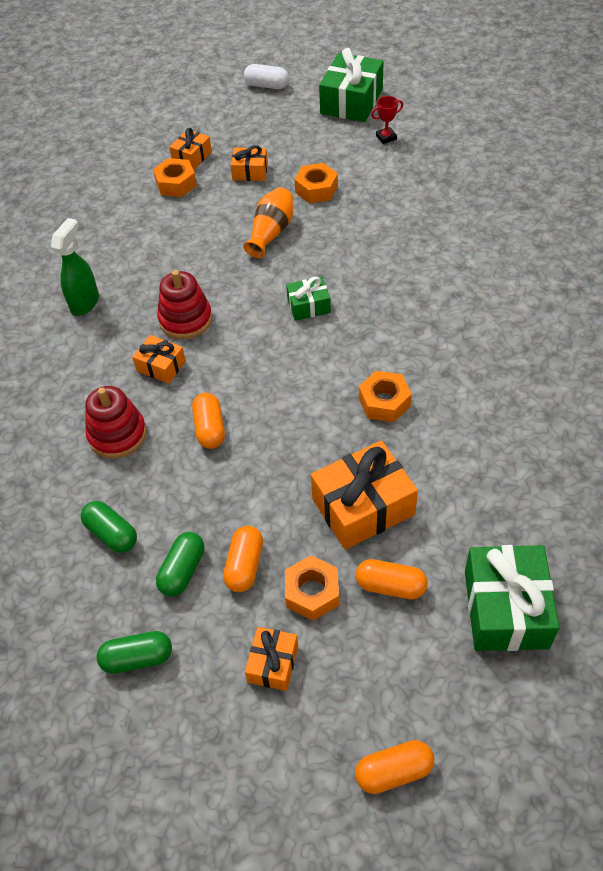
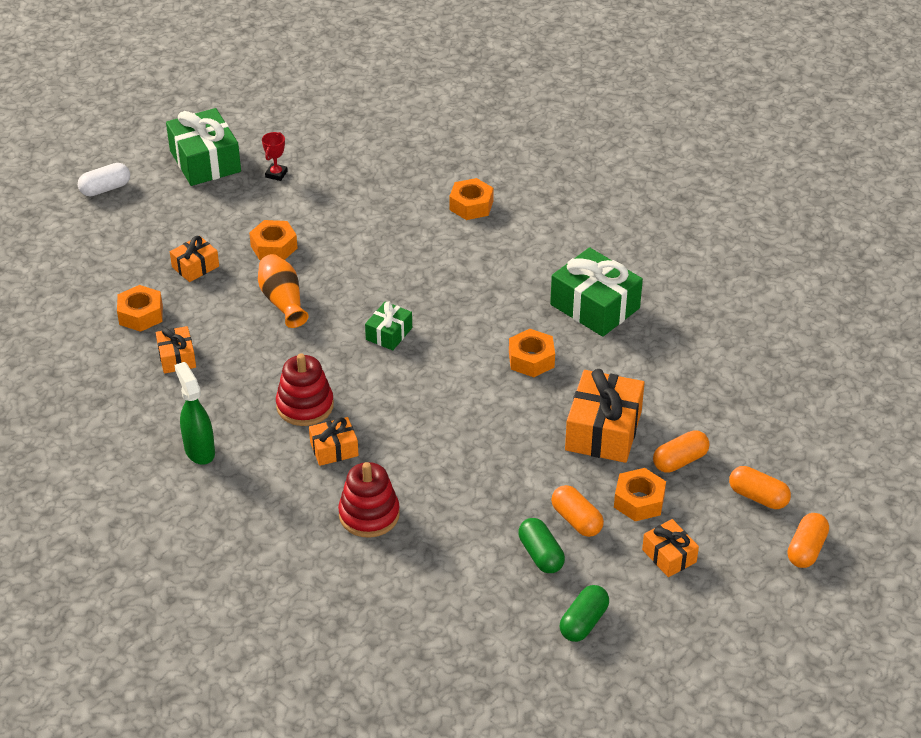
camera: 50 degrees left, 10 degrees down
green capsule [81,501,137,553] -> none
orange gift [169,128,212,170] -> orange gift moved to [156,326,196,374]
orange capsule [192,393,225,449] -> orange capsule moved to [729,466,791,509]
green gift [465,545,559,651] -> green gift moved to [550,247,643,337]
none -> orange nut [449,178,494,220]

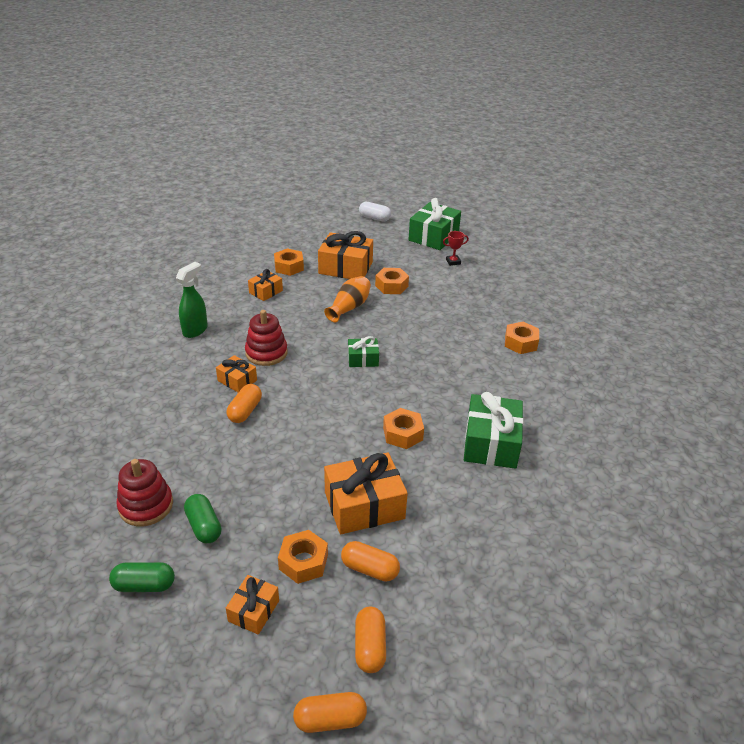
camera: 55 degrees right, 5 degrees down
orange gift [170,236,219,282] -> orange gift [318,231,373,279], size x1.85
red stacking toy [338,462,400,538] -> red stacking toy moved to [117,459,173,526]
green capsule [518,518,565,573] -> green capsule turned 60 degrees counterclockwise [184,494,222,543]
orange capsule [551,485,604,537] -> orange capsule moved to [226,384,262,423]

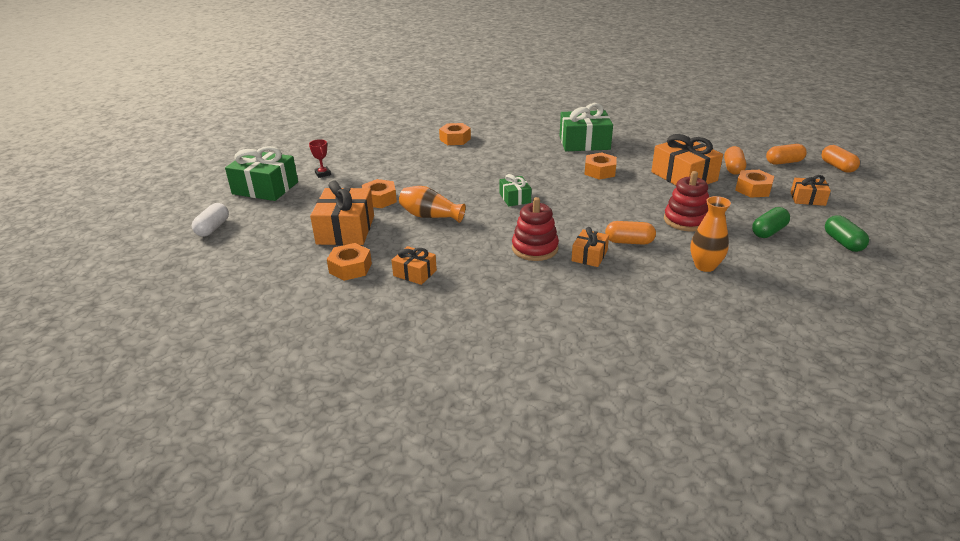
camera: 100 degrees left, 5 degrees down
red stacking toy [117,459,173,526] -> red stacking toy moved to [664,171,709,231]
green spray bottle [176,262,208,338] -> none
none -> orange vase [690,196,731,272]

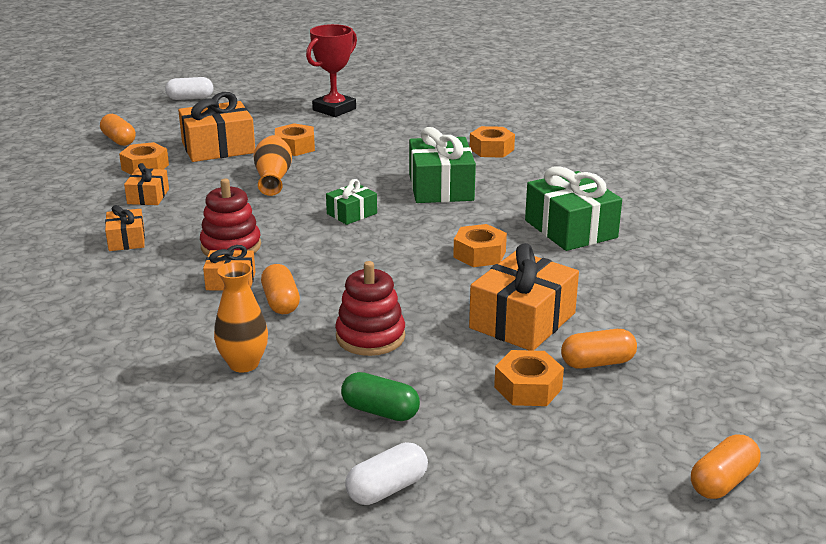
camera: 65 degrees right, 5 degrees down
green gift [225,146,298,201] -> green gift moved to [409,127,476,203]
red trophy [309,139,331,178] -> red trophy [306,24,357,117], size x2.02
orange capsule [766,144,807,165] -> orange capsule moved to [100,114,136,146]
orange gift [791,175,831,206] -> orange gift moved to [105,205,145,251]
green capsule [825,215,869,252] -> white capsule [345,442,428,505]

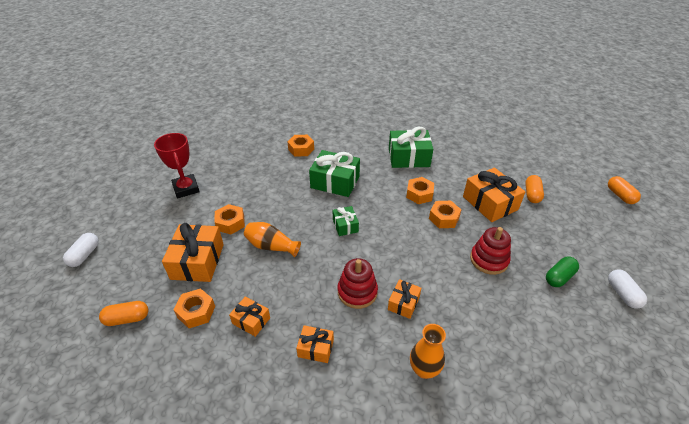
camera: 65 degrees left, 15 degrees up
orange vase [214,261,268,373] -> orange vase moved to [410,324,446,379]
orange capsule [261,264,300,314] -> none
orange nut [494,350,564,406] -> orange nut moved to [429,201,461,228]

